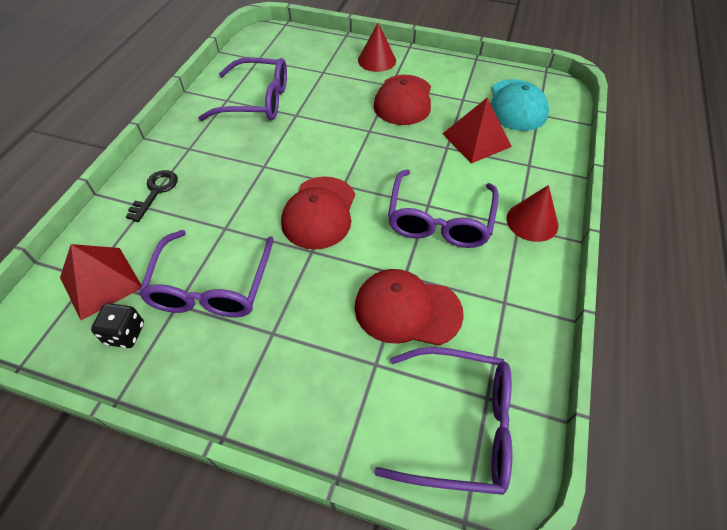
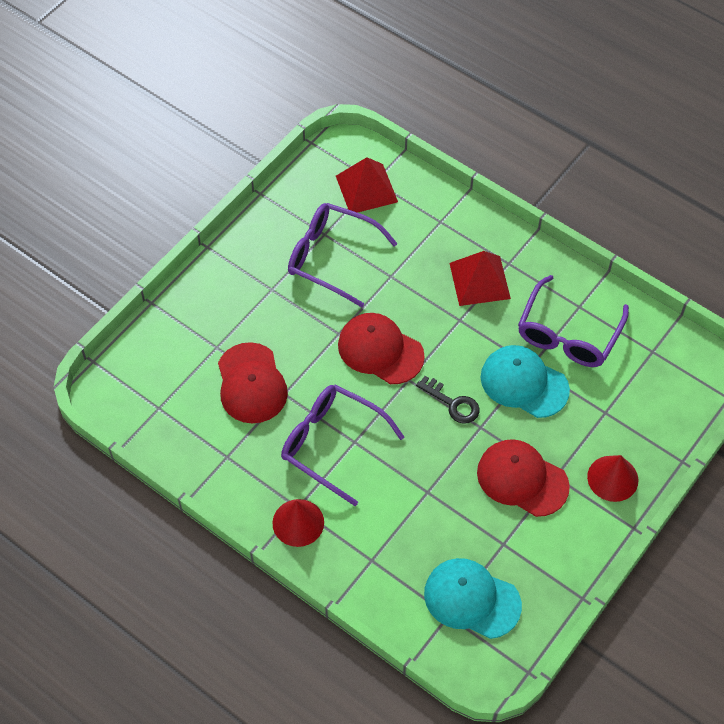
camera: 110 degrees right, 5 degrees up
black dice [91,303,144,348] -> none
black key [126,170,178,222] -> black key moved to [416,376,480,424]
red cap [355,269,464,346] -> red cap turned 135 degrees clockwise [218,342,288,423]
purple glasses [374,347,512,495] -> none
red pyramid [443,98,512,163] -> red pyramid moved to [450,251,511,306]
none -> turquoise cap [481,345,570,418]

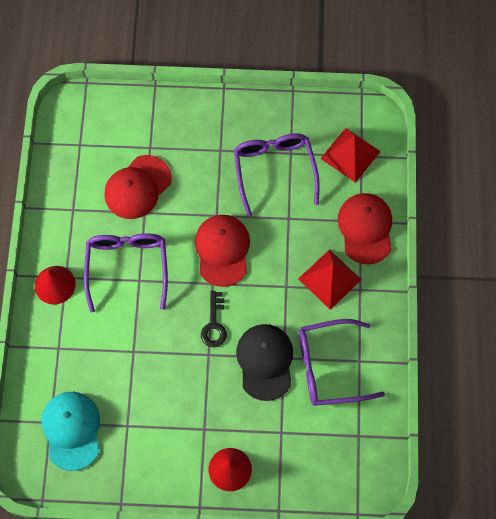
camera: 55 degrees right, 10 degrees up
red cap [477,439,570,517] -> red cap moved to [338,193,392,265]
turquoise cap [481,345,570,418] -> black cap [236,324,293,401]

